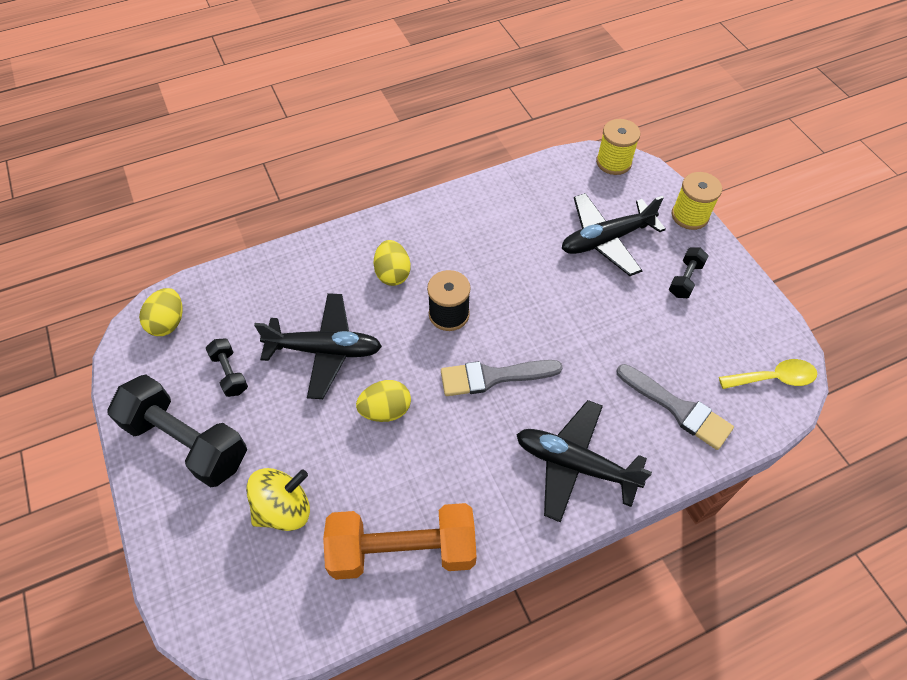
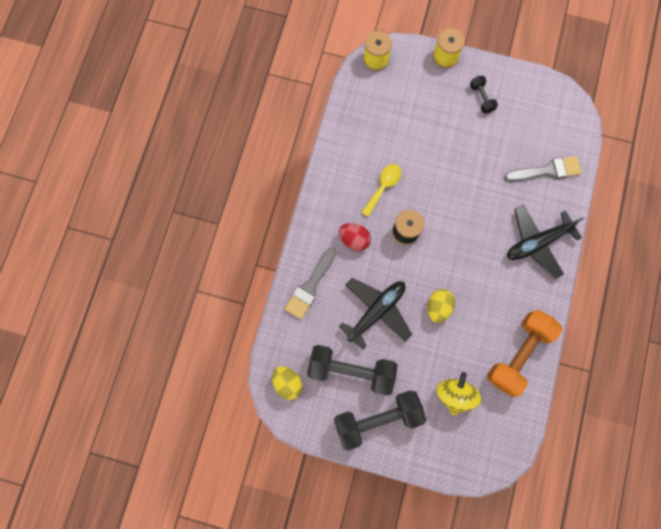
camera: 50 degrees left, 20 degrees up
black dumbbell [206,338,248,397] -> black dumbbell [307,345,397,395], size x2.13
yellow egg [374,240,411,286] -> red egg [339,223,371,251]
grey brush [441,360,563,396] -> grey brush moved to [285,247,337,319]
black plane [562,193,666,276] -> none
yellow spoon [719,359,817,389] -> yellow spoon moved to [361,164,401,217]

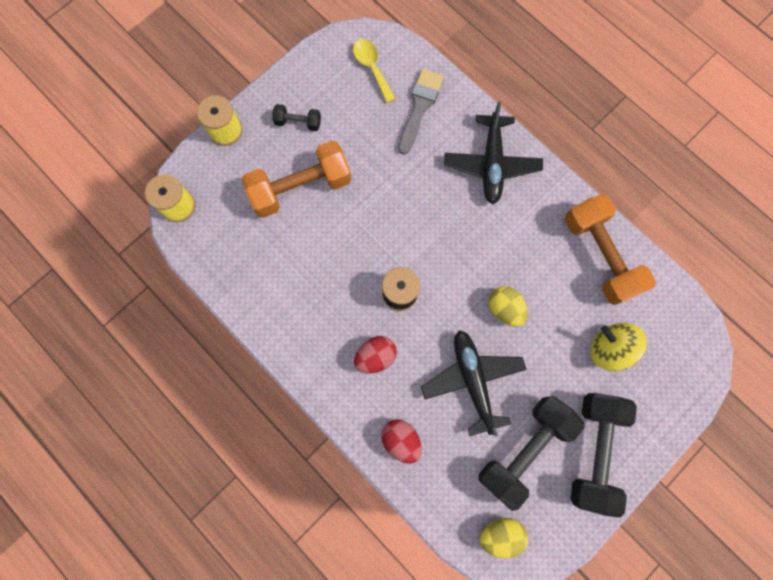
camera: 60 degrees left, 0 degrees up
grey brush [285,247,337,319] -> red egg [381,419,422,464]
yellow spoon [361,164,401,217] -> yellow spoon moved to [353,39,396,103]
none -> orange dumbbell [242,140,352,218]

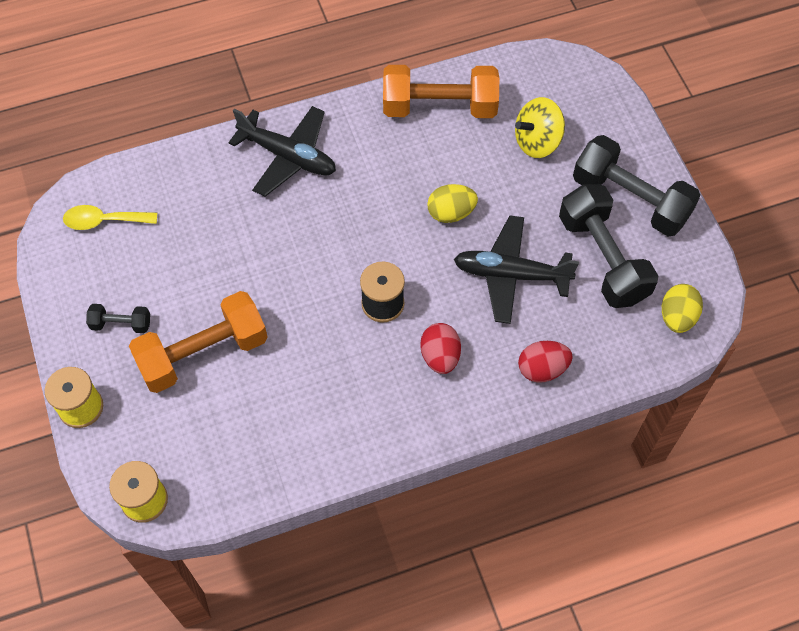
camera: 65 degrees left, 15 degrees down
orange dumbbell [242,140,352,218] -> orange dumbbell turned 60 degrees clockwise [129,291,268,393]
black dumbbell [272,104,321,131] -> black dumbbell turned 60 degrees clockwise [86,304,150,333]
grey brush [398,69,444,155] -> none

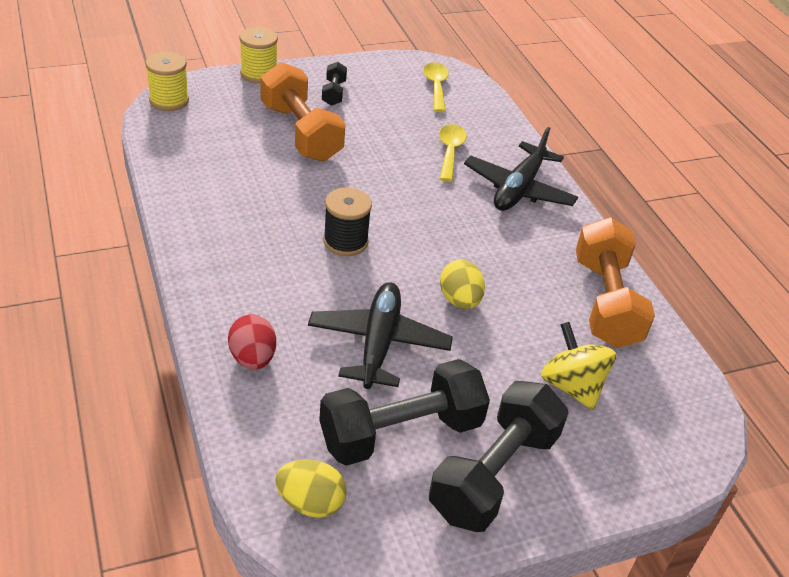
camera: 85 degrees right, 20 degrees down
red egg [420,323,461,374] -> none
none -> yellow spoon [439,124,467,182]

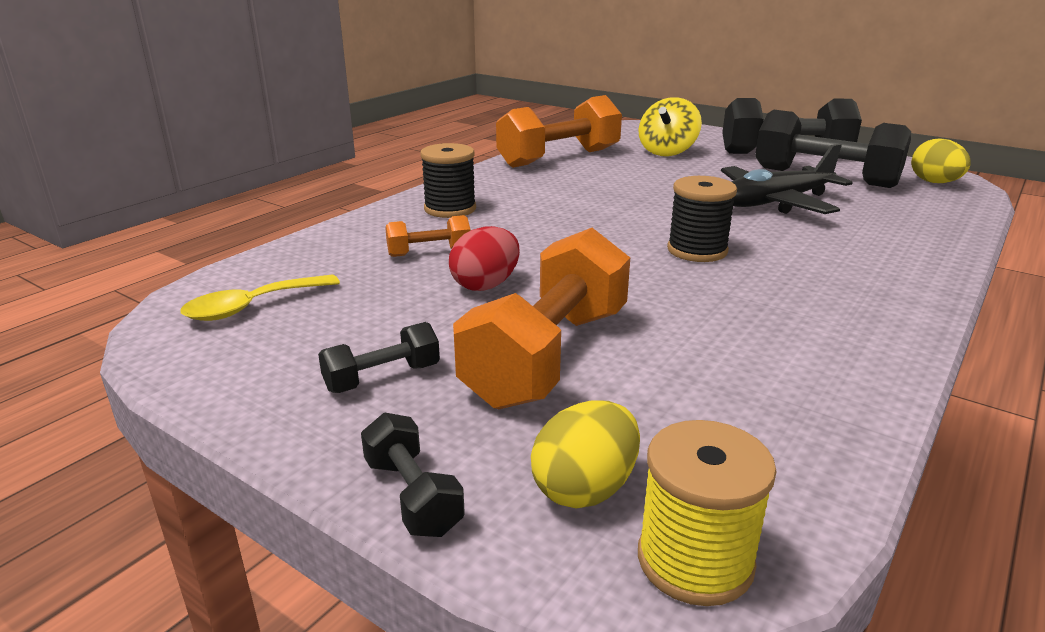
camera: 120 degrees left, 15 degrees down
red egg [228,314,276,370] -> red egg moved to [449,226,520,291]
yellow spool [239,27,278,84] -> black dumbbell [361,413,465,537]
yellow spoon [439,124,467,182] -> orange dumbbell [385,215,471,257]
yellow egg [440,259,485,309] -> yellow egg moved to [531,400,640,508]
black plane [464,127,578,211] -> black spool [420,143,476,218]

